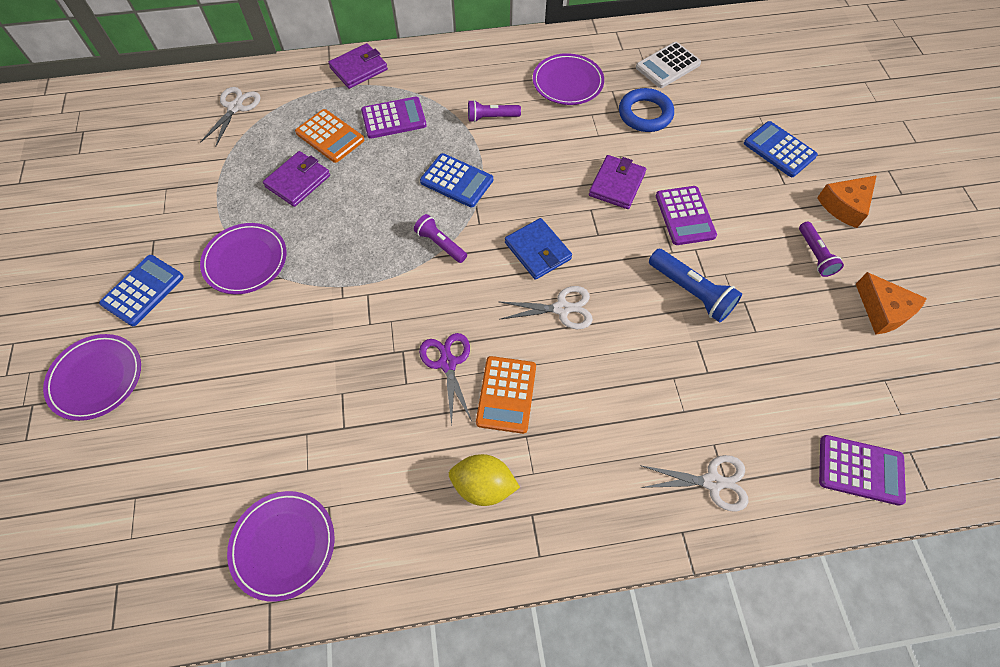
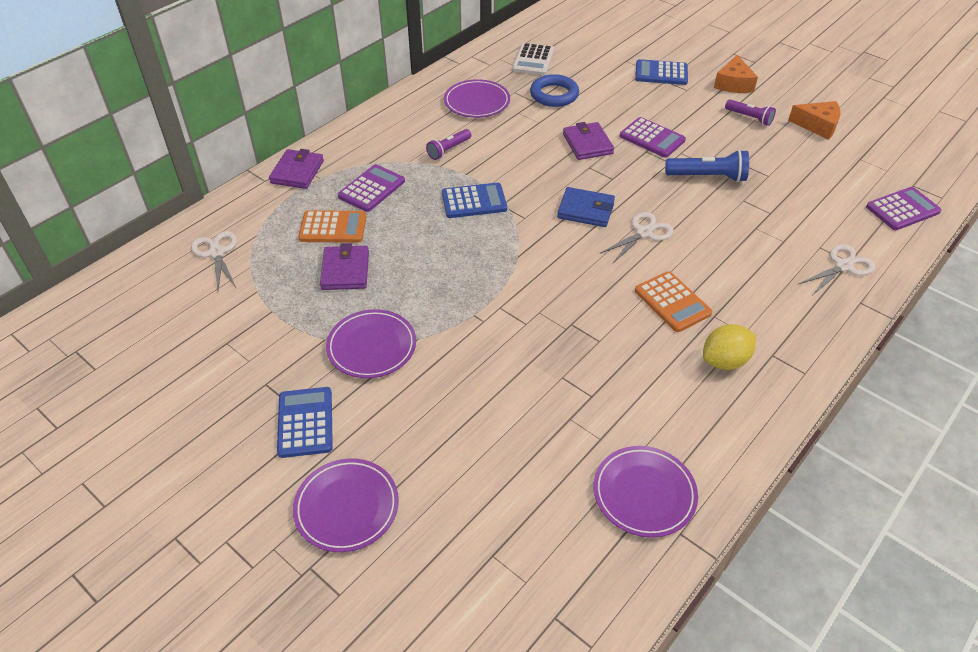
camera: 40 degrees left, 15 degrees down
purple flashlight [414,214,467,263] -> none
purple scissors [419,333,472,426] -> none

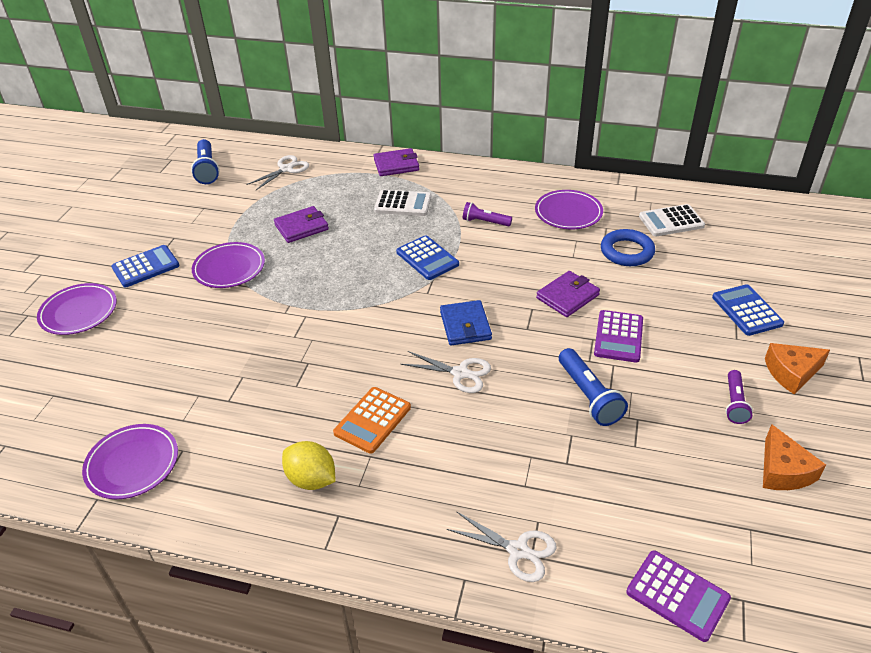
camera: 65 degrees right, 5 degrees down
orange calculator [298,210,367,243] -> none
purple calculator [338,164,405,212] -> white calculator [374,190,432,216]
none -> blue flashlight [191,139,220,184]

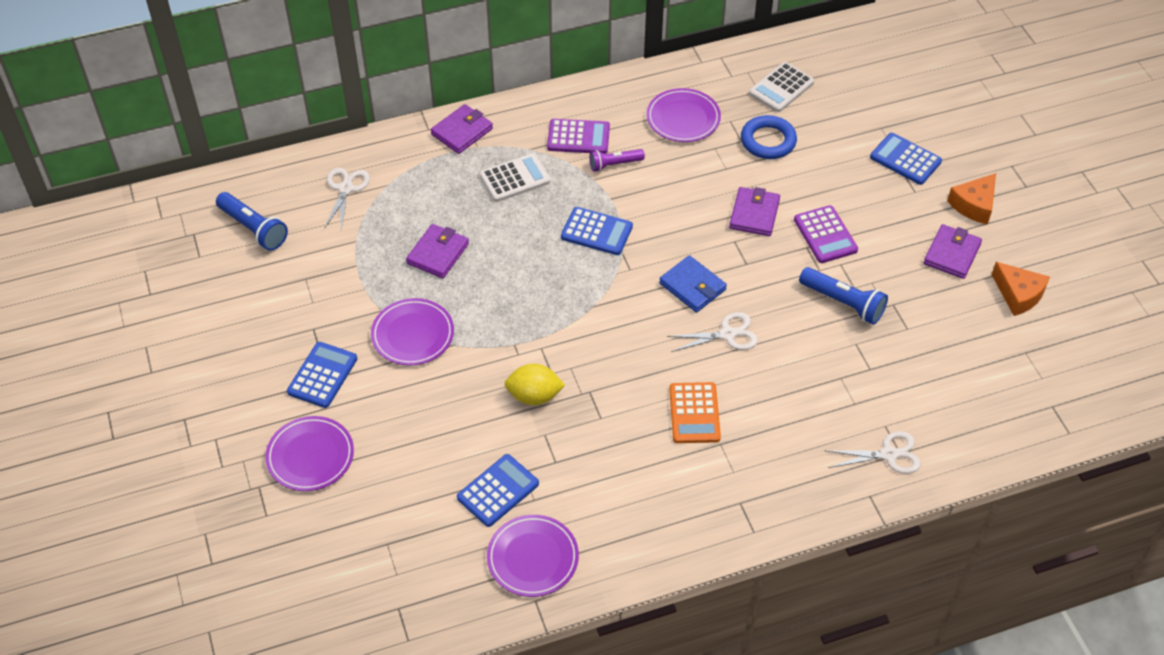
camera: 35 degrees left, 10 degrees up
yellow lemon [282,441,335,490] -> yellow lemon moved to [505,364,565,405]
purple calculator [626,550,731,642] -> purple calculator moved to [547,119,610,154]
purple flashlight [726,370,753,424] -> purple wallet [924,224,982,279]
none -> blue calculator [457,454,539,527]

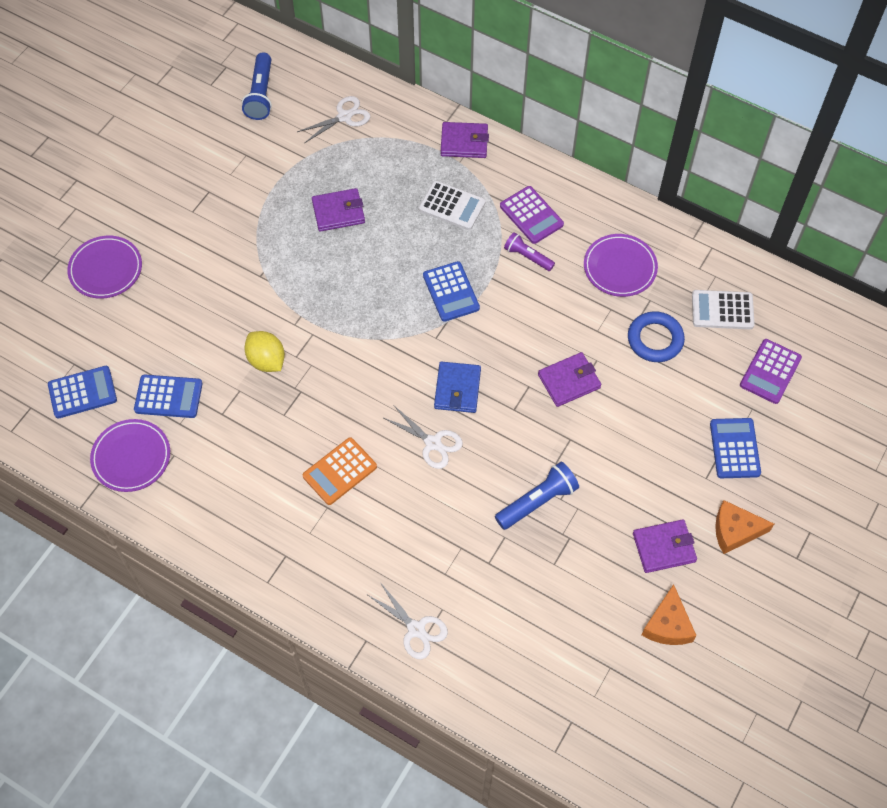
camera: 50 degrees right, 10 degrees up
blue calculator [287,342,357,408] -> blue calculator moved to [48,366,117,418]
purple plate [371,298,454,366] -> none
purple calculator [794,205,858,263] -> purple calculator moved to [740,339,802,404]
blue flashlight [799,267,888,325] -> blue flashlight turned 120 degrees counterclockwise [495,462,579,530]

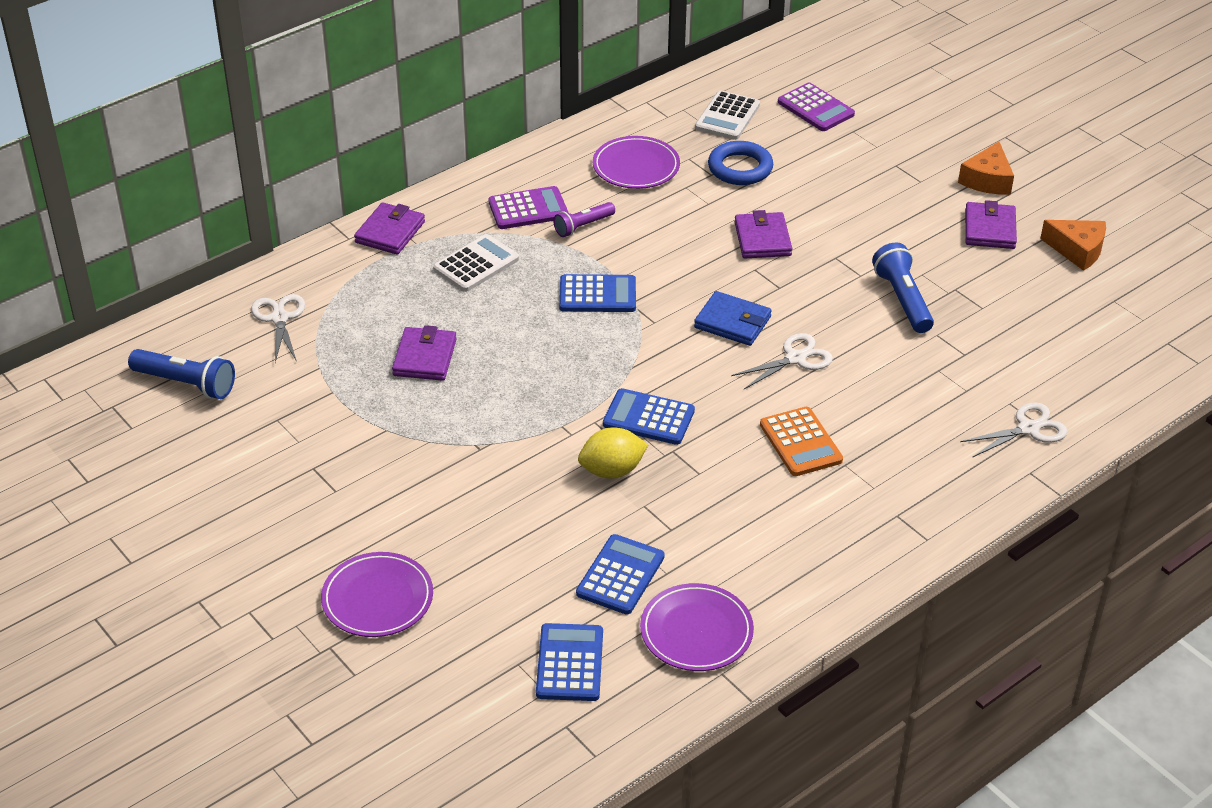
camera: 70 degrees left, 20 degrees down
blue calculator [710,418,761,478] -> blue calculator moved to [603,388,695,445]

